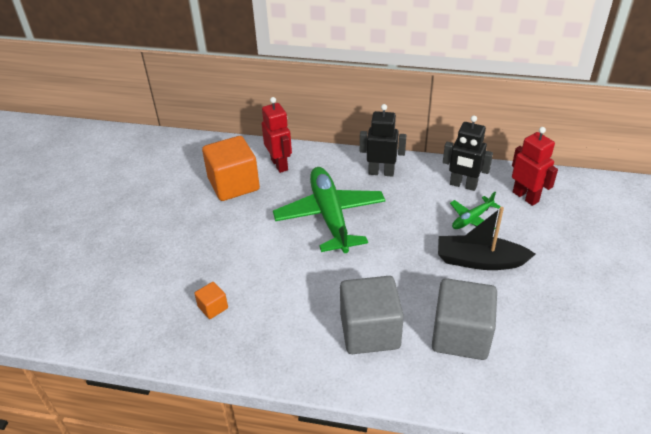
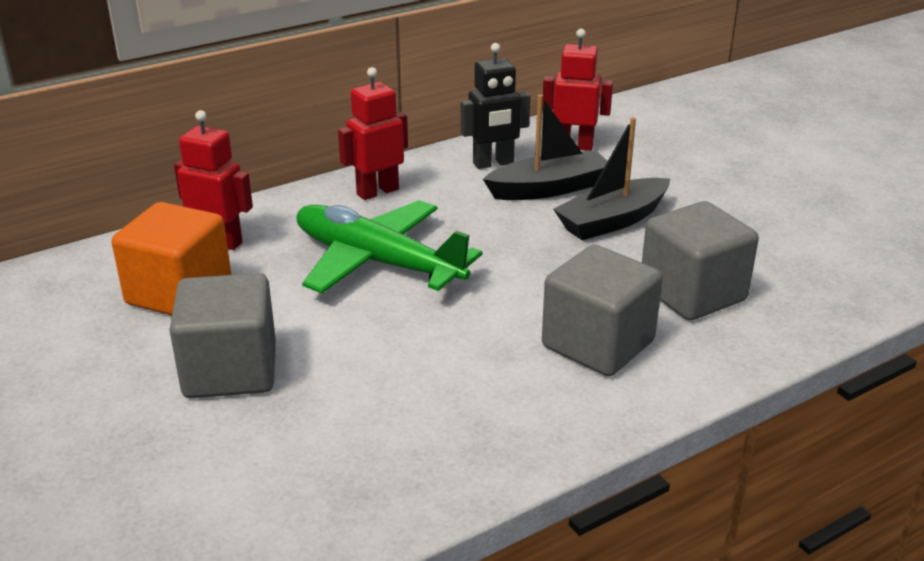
camera: 45 degrees left, 10 degrees down
orange cube [194,282,228,319] -> none
black robot [360,104,406,177] -> red robot [338,67,408,200]
green plane [450,192,501,229] -> black boat [483,94,608,200]
none -> grey cube [169,273,276,398]

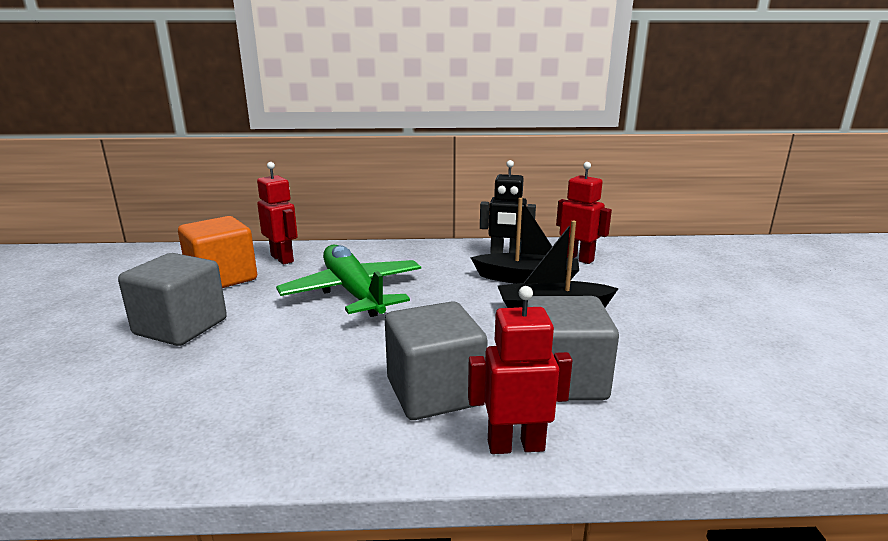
camera: 30 degrees right, 10 degrees down
red robot [338,67,408,200] -> red robot moved to [468,286,572,454]

